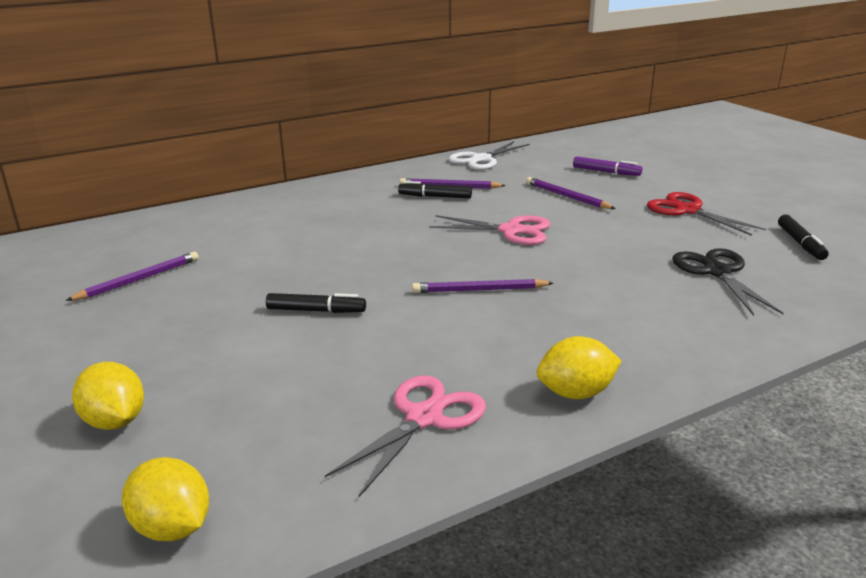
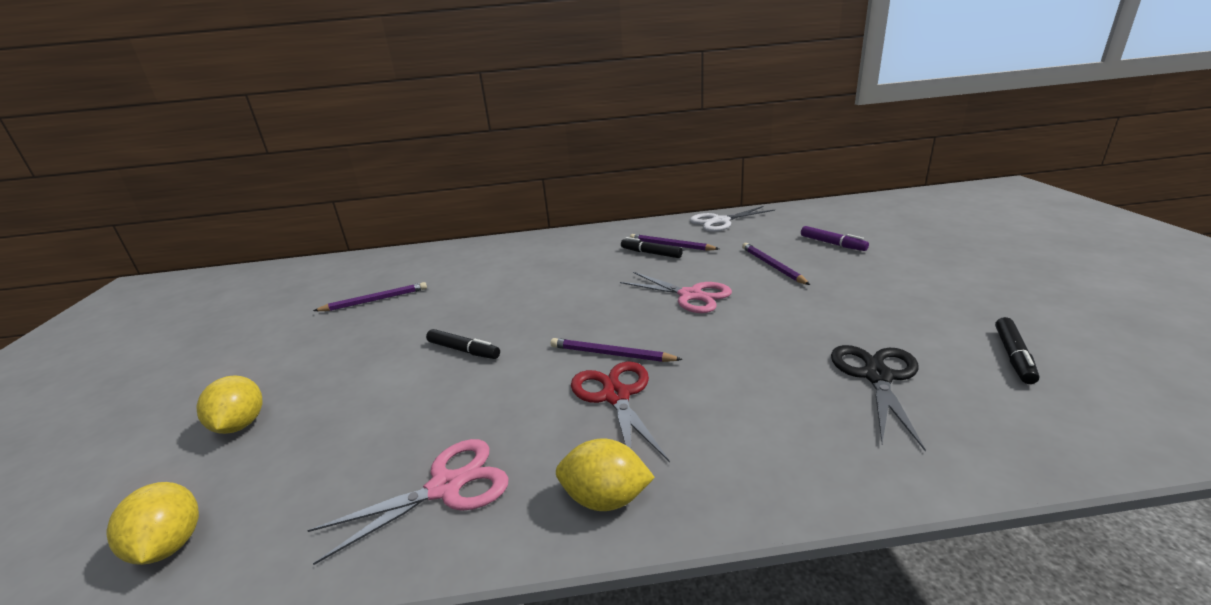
camera: 25 degrees right, 0 degrees up
red scissors [647,192,766,236] -> red scissors moved to [571,362,670,462]

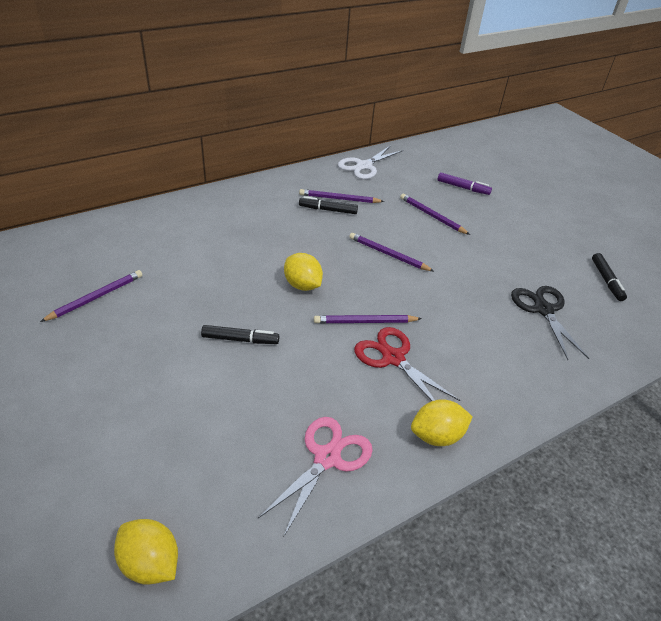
camera: 30 degrees left, 15 degrees up
yellow lemon [196,375,262,434] -> yellow lemon moved to [284,253,323,291]
pink scissors [620,272,732,313] -> purple pencil [349,233,434,271]

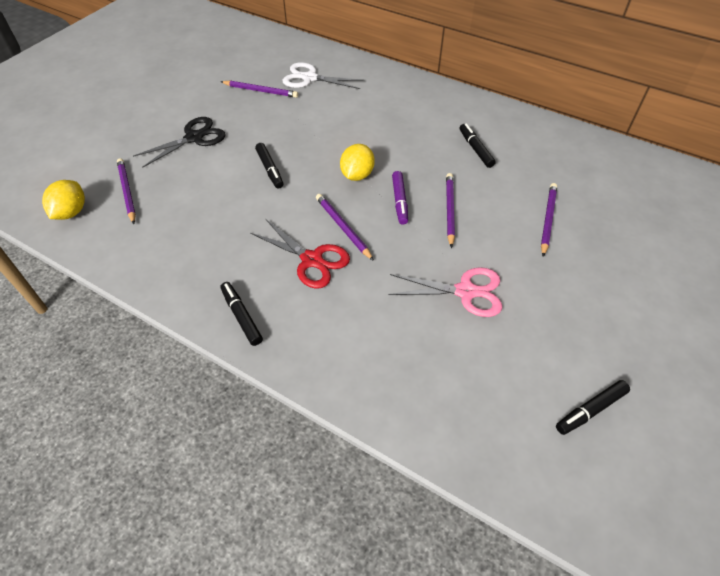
camera: 65 degrees right, 10 degrees up
pink scissors [258,417,373,538] -> pink scissors moved to [388,267,502,317]
purple pencil [299,189,385,203] -> purple pencil moved to [117,158,136,224]
white scissors [338,145,403,179] -> white scissors moved to [282,62,364,89]
red scissors [354,327,460,401] -> red scissors turned 105 degrees clockwise [250,220,350,288]
yellow lemon [411,399,473,446] -> black marker [221,282,263,346]
purple marker [438,172,492,195] -> purple marker moved to [392,171,408,225]
black scissors [511,286,590,360] -> black scissors moved to [133,117,226,168]

